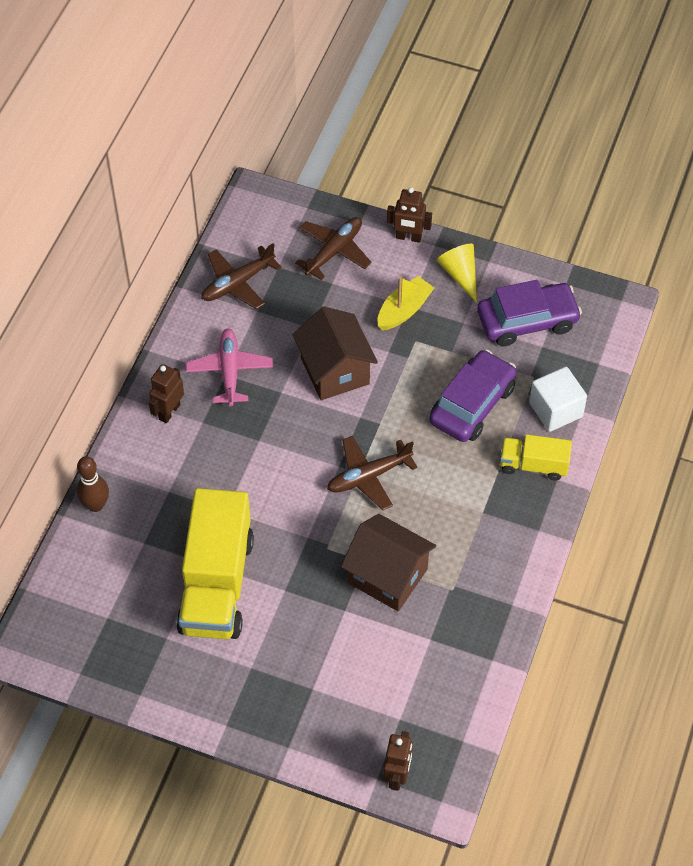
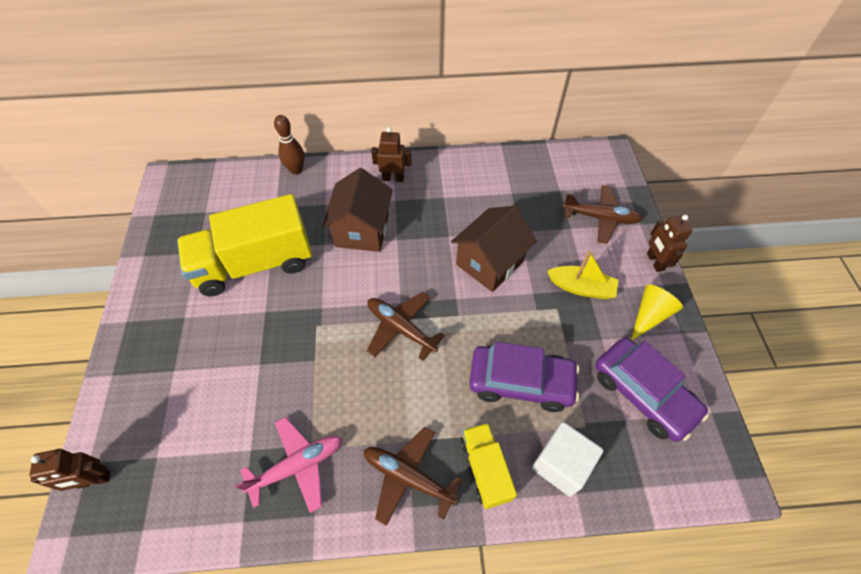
camera: 65 degrees right, 0 degrees up
pink plane [186,329,273,406] -> pink plane moved to [235,417,343,513]
brown plane [202,243,282,309] -> brown plane moved to [364,427,462,526]
brown house [341,514,436,611] -> brown house moved to [322,168,393,252]

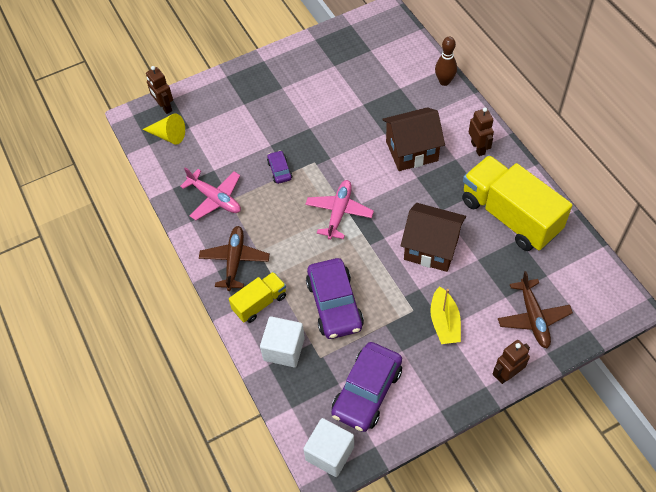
camera: 70 degrees right, 0 degrees up
yellow truck [177,194,312,297] -> yellow truck moved to [462,155,573,251]
brown plane [367,292,445,361] -> pink plane [305,180,374,240]
yellow cone [631,285,683,340] -> yellow cone moved to [142,113,185,145]
none -> purple car [267,150,292,184]
none -> white cube [303,418,354,477]

